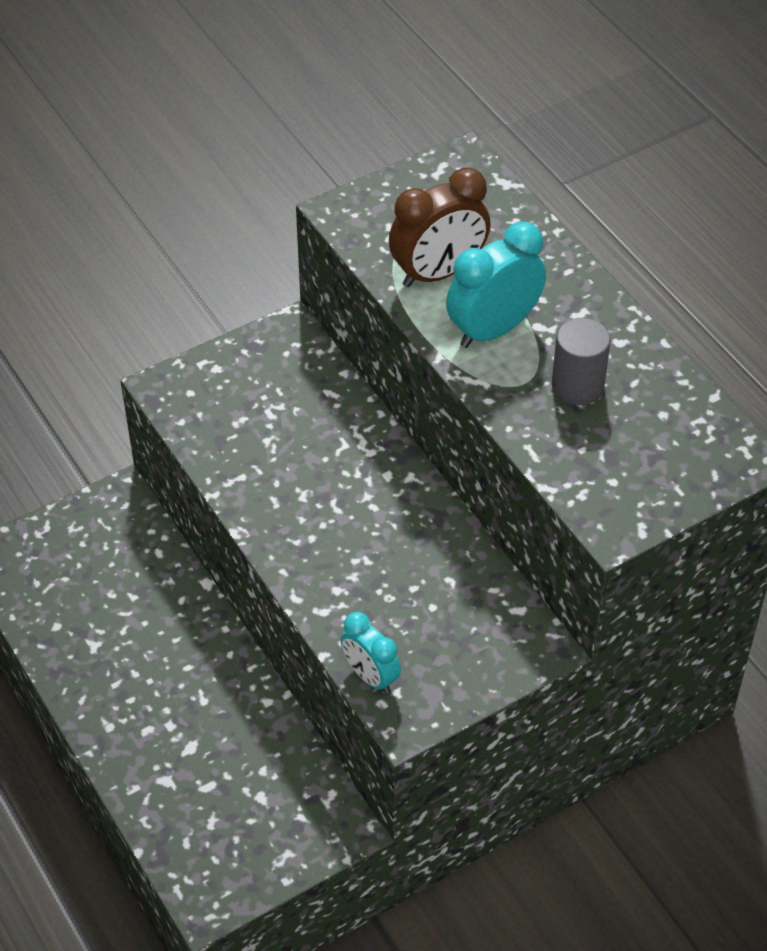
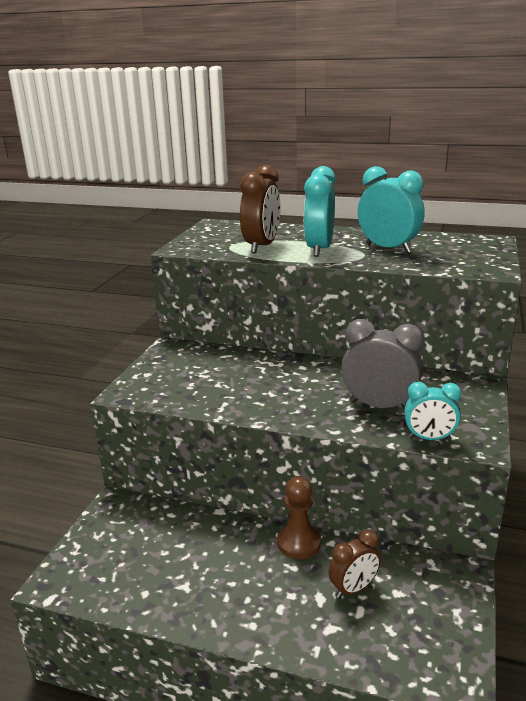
camera: 40 degrees left, 25 degrees down
grey cylinder [552,318,611,405] -> turquoise clock [358,166,425,253]
none -> brown pawn [277,476,321,559]
none -> brown clock [328,530,381,598]
none -> grey clock [341,319,423,409]

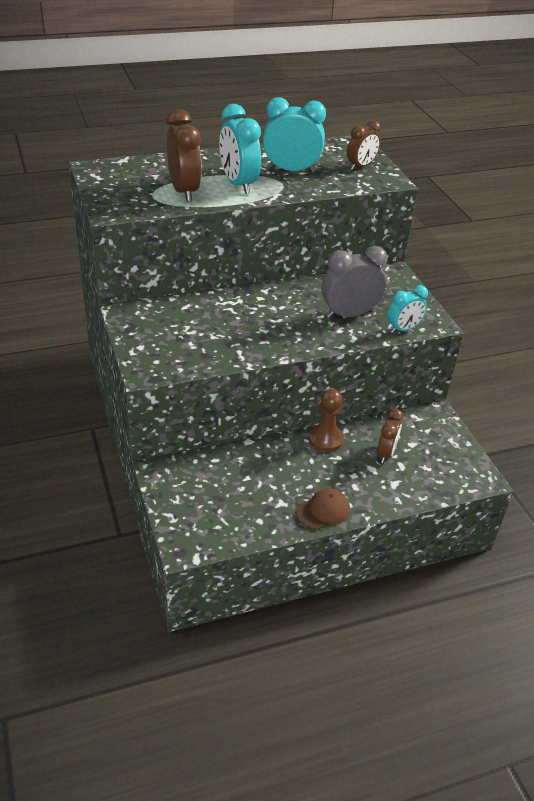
camera: 40 degrees left, 15 degrees up
none -> brown cap [296,488,350,530]
none -> brown clock [347,121,381,170]

